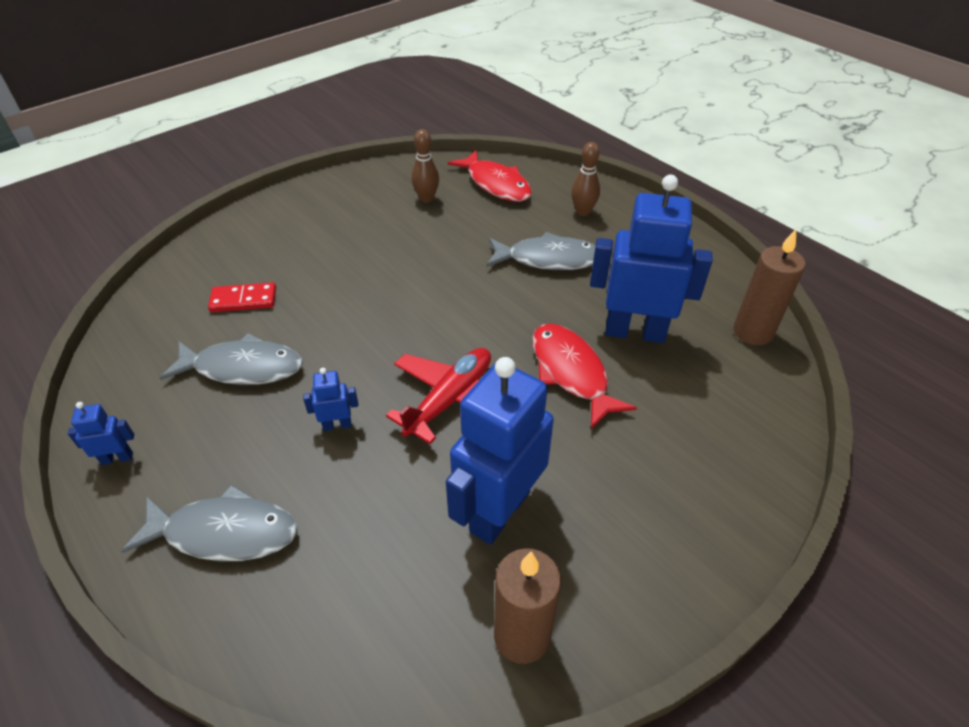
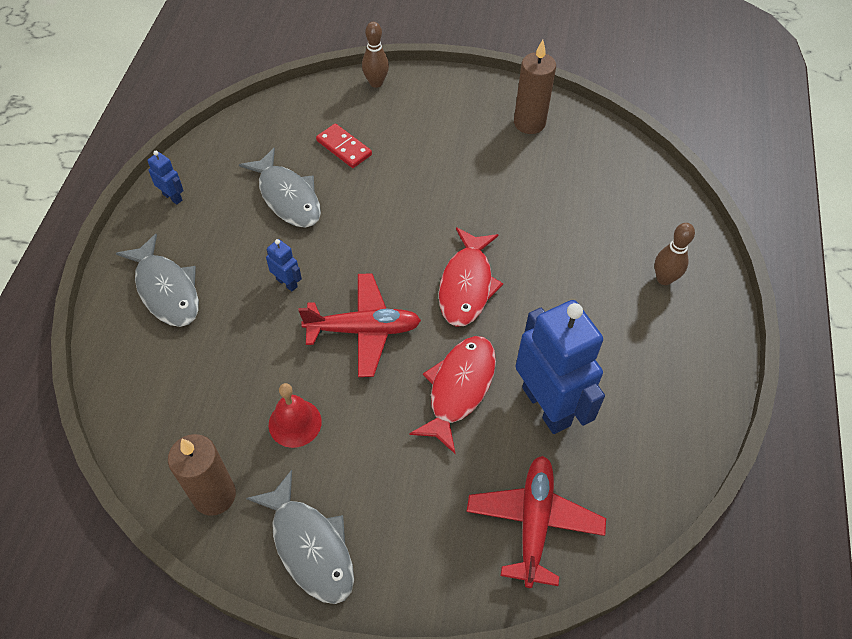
camera: 50 degrees right, 10 degrees up
brown bowling pin [411,129,439,203] -> brown bowling pin moved to [362,22,389,88]
blue robot [446,357,554,545] -> red bell [269,383,322,448]
red fish [448,150,532,202] -> red fish moved to [439,227,503,327]
grey fish [487,232,596,270] -> grey fish moved to [246,470,354,604]
brown candle [734,229,806,345] -> brown candle moved to [514,40,556,134]
none -> red plane [466,456,606,588]

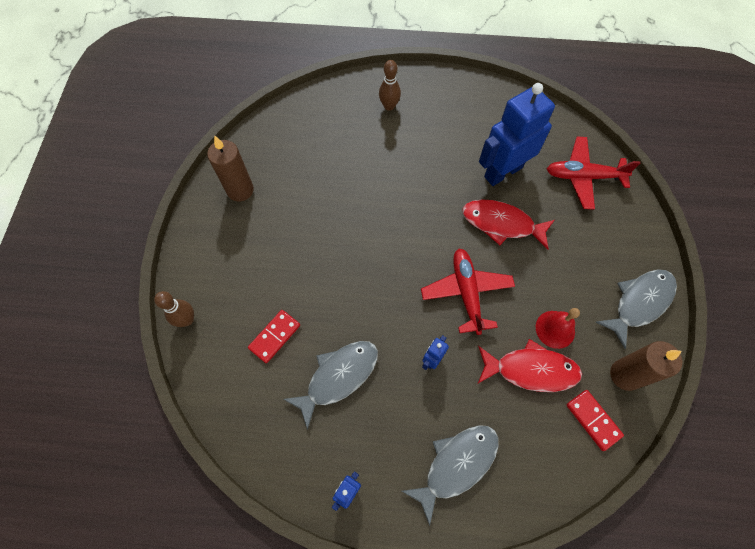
camera: 95 degrees left, 10 degrees up
red fish [439,227,503,327] -> red fish moved to [478,339,582,392]
none -> red domino [566,390,624,451]

